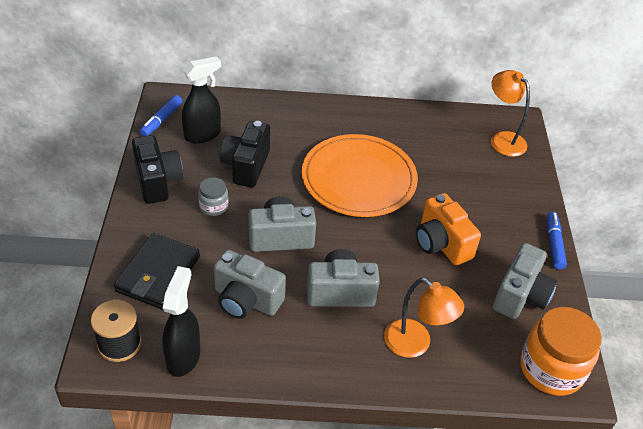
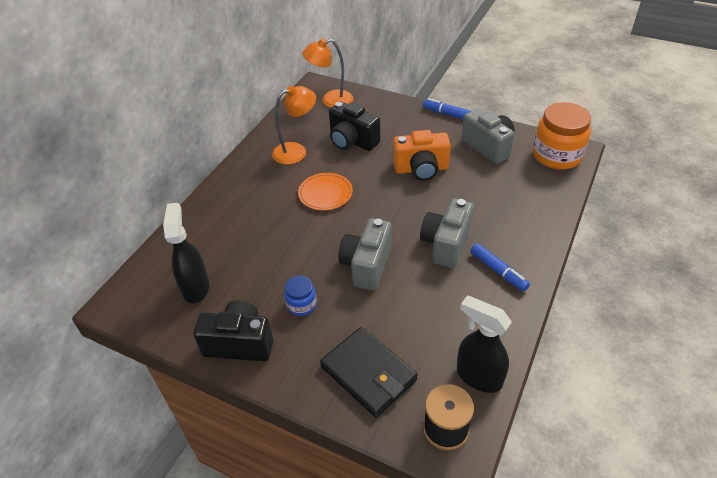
camera: 60 degrees left, 0 degrees up
blue marker [140,95,182,136] -> blue marker moved to [471,243,530,291]
grey jar [198,177,228,216] -> blue jar [284,276,317,316]
grey camera [214,250,286,319] -> none
black camera [220,121,270,187] -> black camera moved to [329,101,380,151]
orange plate [302,134,418,217] -> orange plate [298,173,353,210], size x0.50
orange lamp [384,278,464,358] -> orange lamp moved to [272,86,316,165]

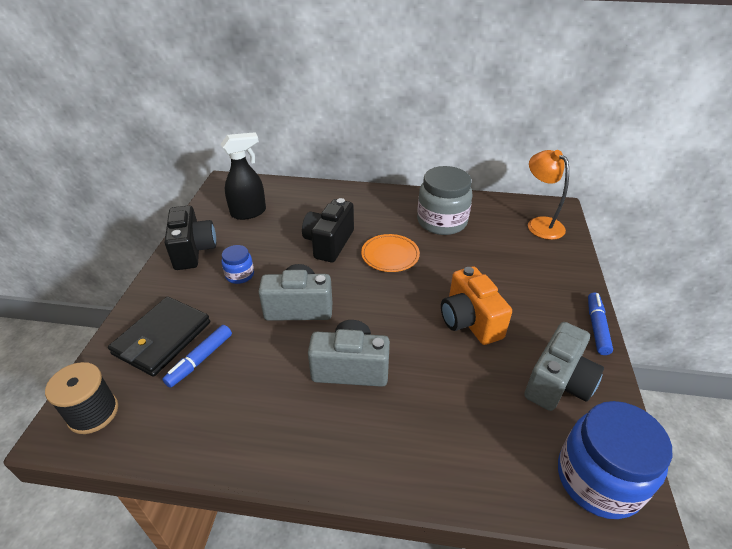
camera: 70 degrees right, 5 degrees down
orange lamp [272,86,316,165] -> grey jar [417,166,473,235]
black camera [329,101,380,151] -> black camera moved to [302,198,354,262]
black spray bottle [457,295,512,393] -> none
blue marker [471,243,530,291] -> blue marker moved to [162,325,232,388]
orange jar [533,102,591,170] -> blue jar [558,401,672,519]

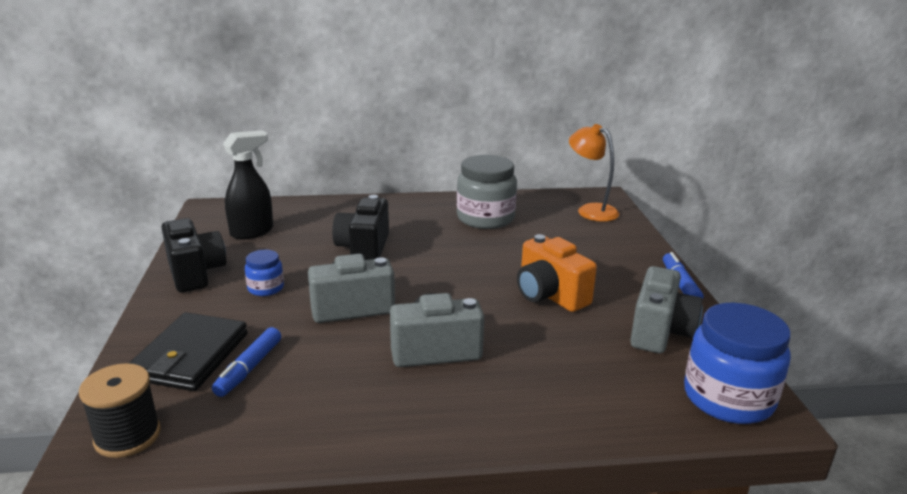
camera: 15 degrees left, 15 degrees down
orange plate [361,234,420,272] -> none

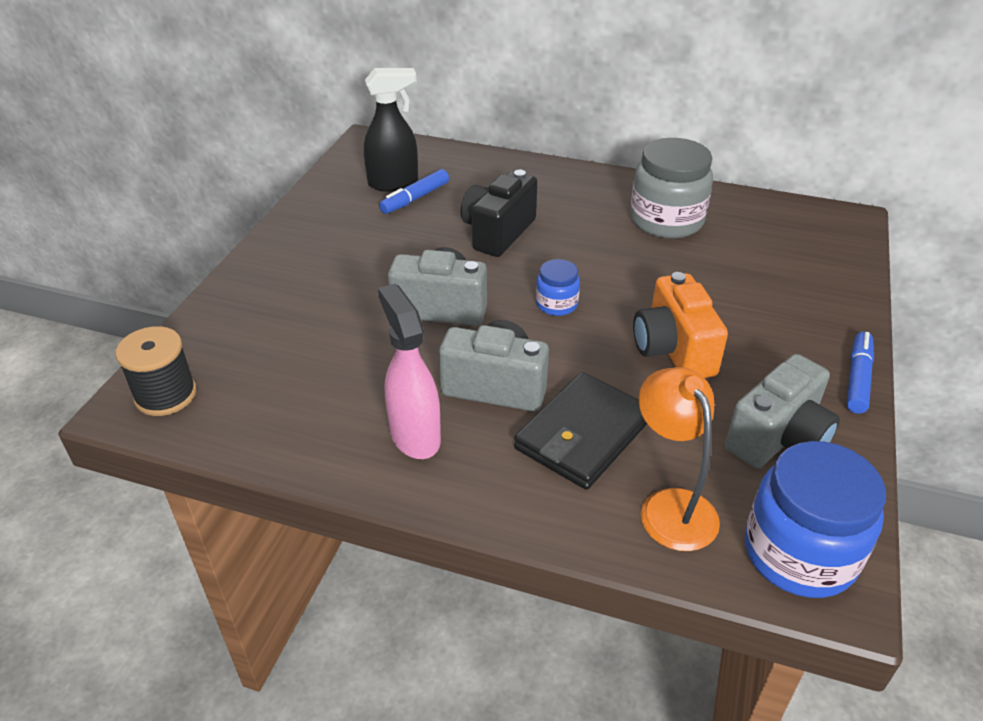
camera: 25 degrees right, 15 degrees up
black wallet [128,312,248,391] -> black wallet moved to [514,372,647,490]
black camera [162,218,226,292] -> none
blue marker [212,327,281,397] -> blue marker moved to [379,169,449,214]
blue jar [245,250,284,296] -> blue jar moved to [536,259,580,316]
orange lamp [569,124,619,222] -> orange lamp moved to [639,367,720,551]
none -> pink spray bottle [378,283,441,459]

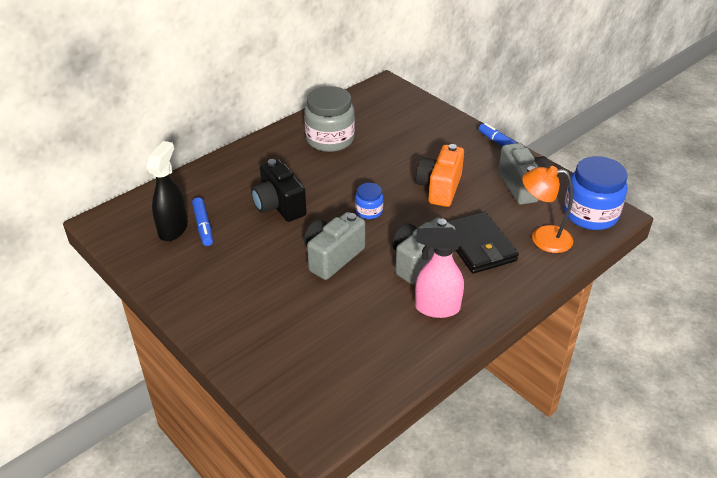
camera: 60 degrees left, 0 degrees up
black spool [115,326,197,416] -> none
orange camera [633,272,728,378] -> orange camera turned 90 degrees clockwise [416,144,464,207]

